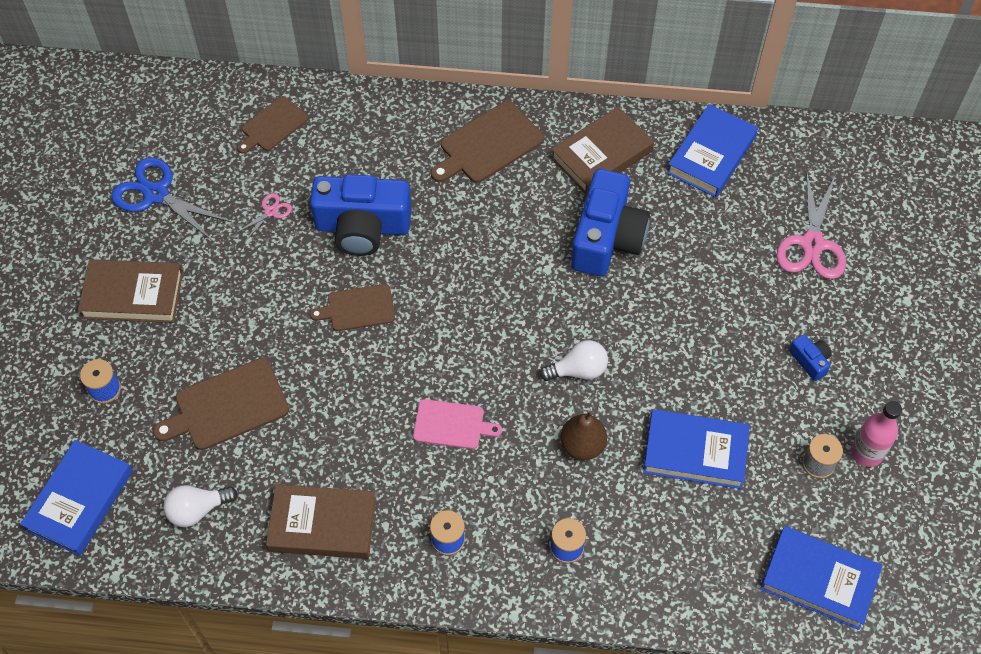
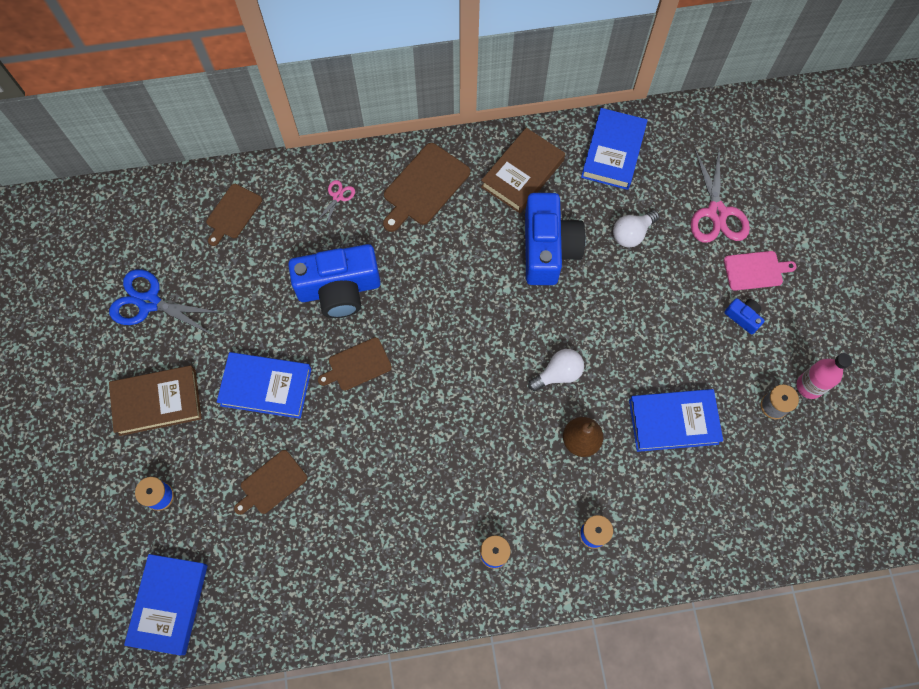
camera: 15 degrees left, 10 degrees up
brown cutting board [153,358,289,450] -> brown cutting board [234,450,307,515], size x0.65
white light bulb [163,485,237,527] -> white light bulb moved to [613,210,659,248]
pink scissors [236,193,292,241] -> pink scissors moved to [316,180,355,227]
brown book [266,484,376,559] -> none
pink cutting board [413,399,502,449] -> pink cutting board moved to [724,251,797,291]
blue book [760,526,882,630] -> blue book moved to [217,352,311,419]

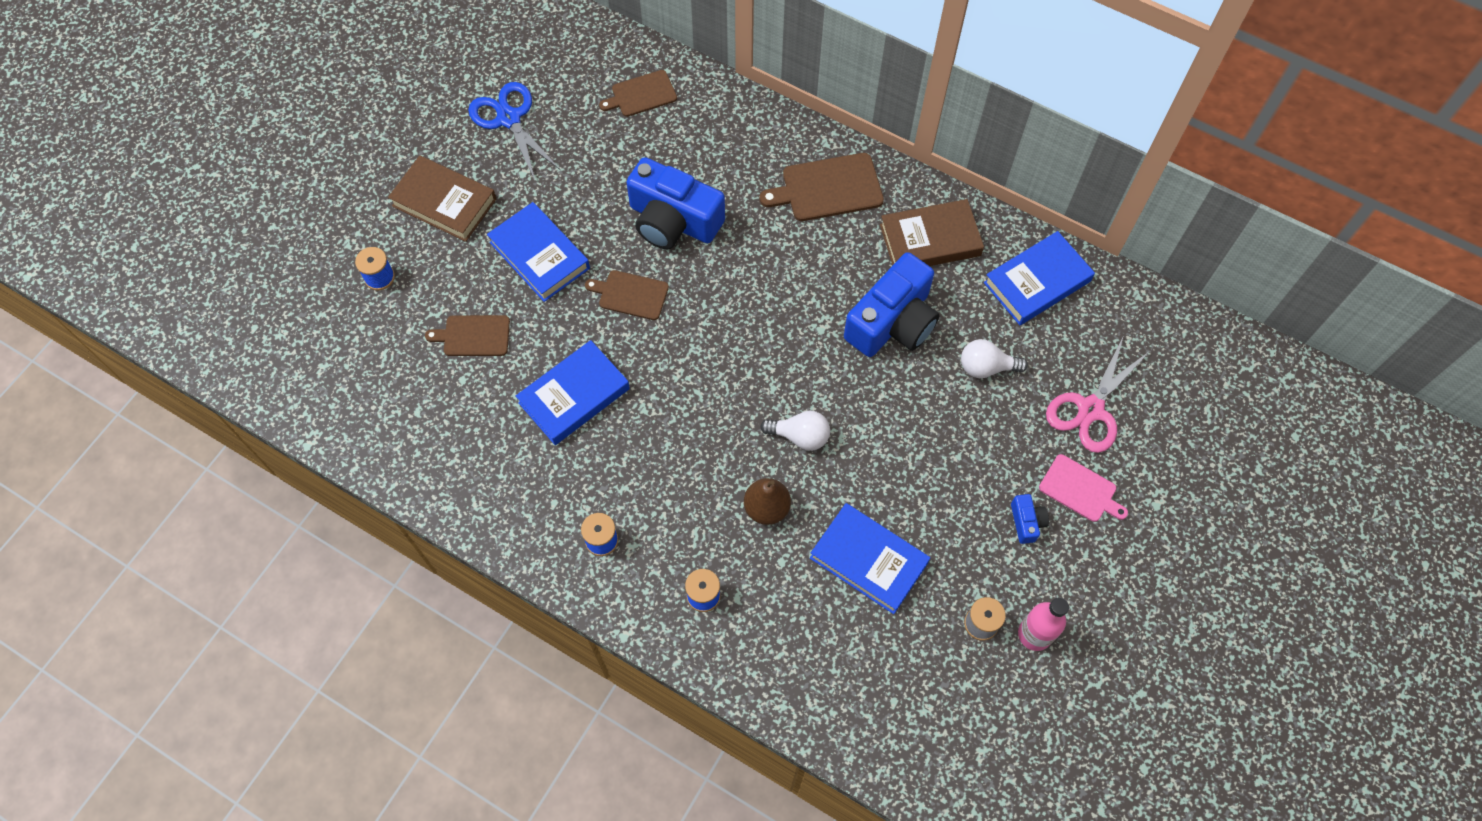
camera: 40 degrees right, 5 degrees down
blue book [124,554,208,655] -> blue book moved to [516,340,630,445]
pink scissors [316,180,355,227] -> none

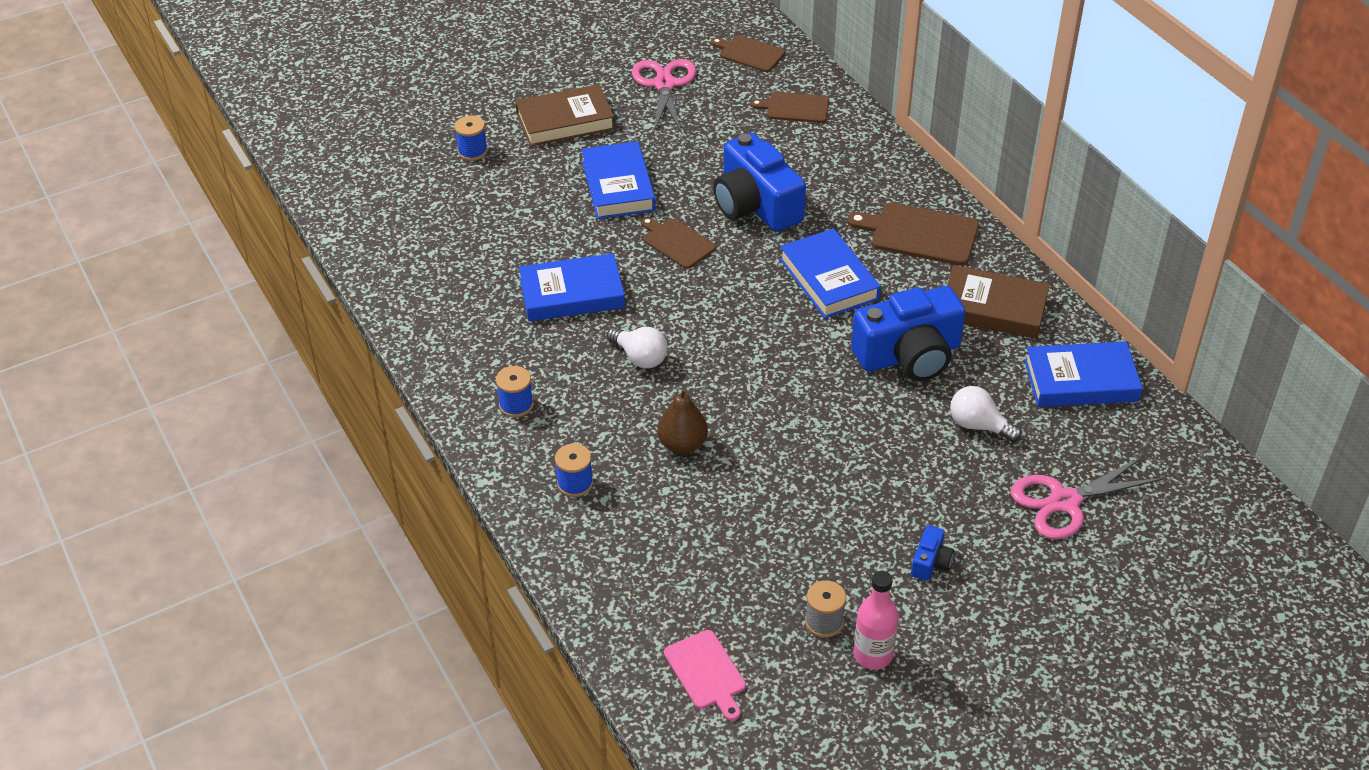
camera: 30 degrees right, 20 degrees down
brown book [388,155,496,242] -> brown book turned 75 degrees counterclockwise [515,84,615,147]
brown cutting board [425,315,510,356] -> brown cutting board moved to [711,35,785,72]
blue scissors [468,82,560,180] -> pink scissors [632,59,696,134]
white light bulb [760,411,830,451] -> white light bulb moved to [607,327,668,368]
blue book [810,503,930,614] -> blue book moved to [780,228,881,318]
pink cutting board [1039,454,1128,522] -> pink cutting board moved to [664,630,746,721]

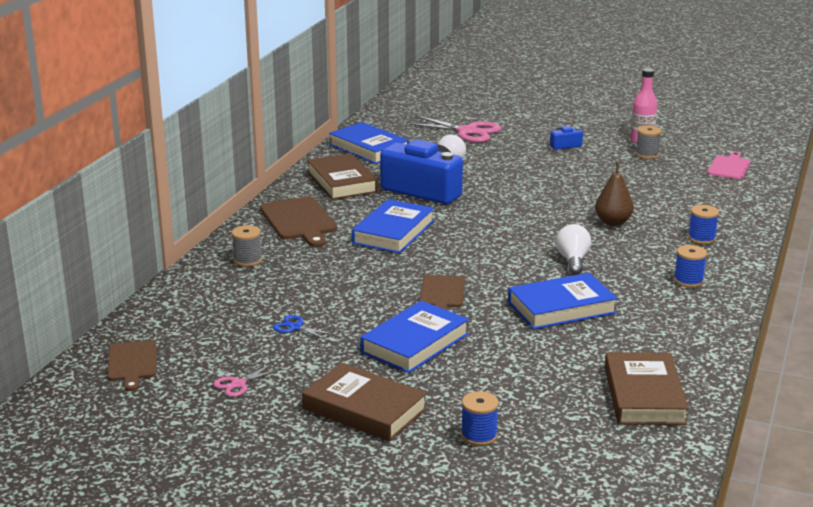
camera: 130 degrees left, 20 degrees down
blue book [519,253,625,322] -> blue book turned 60 degrees counterclockwise [508,273,618,329]
pink scissors [632,59,696,134] -> pink scissors [214,364,281,397], size x0.48
blue camera [713,133,806,232] -> none
brown cutting board [750,92,829,123] -> none
none -> grey spool [232,225,262,267]
none -> blue scissors [273,315,336,341]
none -> brown book [605,352,689,425]

